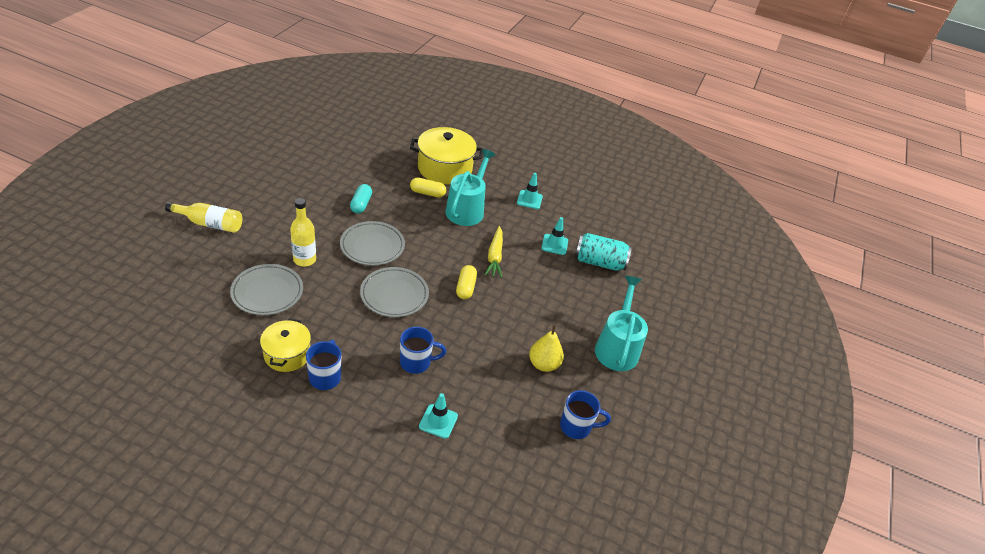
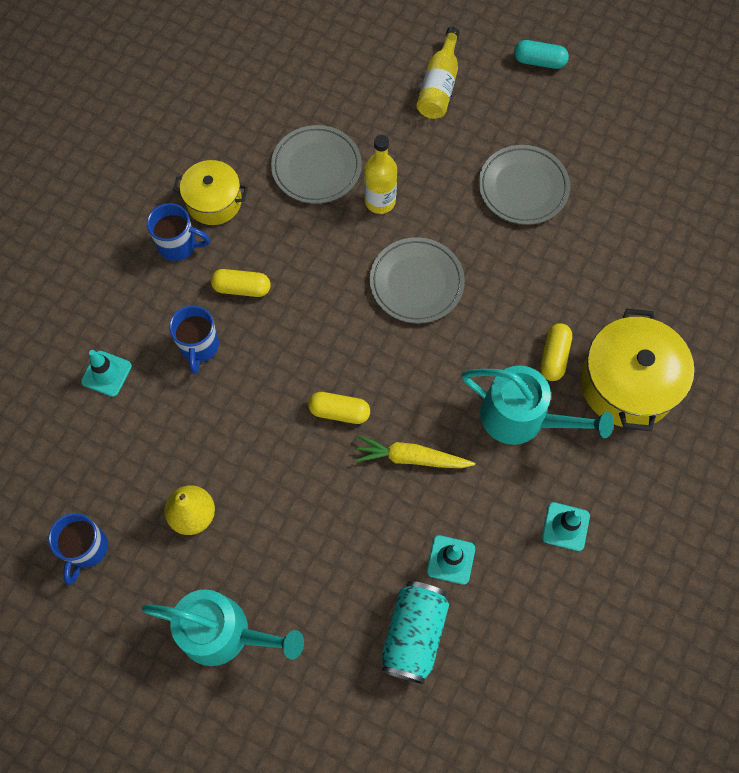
camera: 100 degrees right, 25 degrees up
turquoise capsule [350,184,372,213] -> turquoise capsule moved to [514,40,569,69]
grey plate [360,267,429,317] -> grey plate moved to [479,145,570,225]
none -> yellow capsule [211,269,270,297]

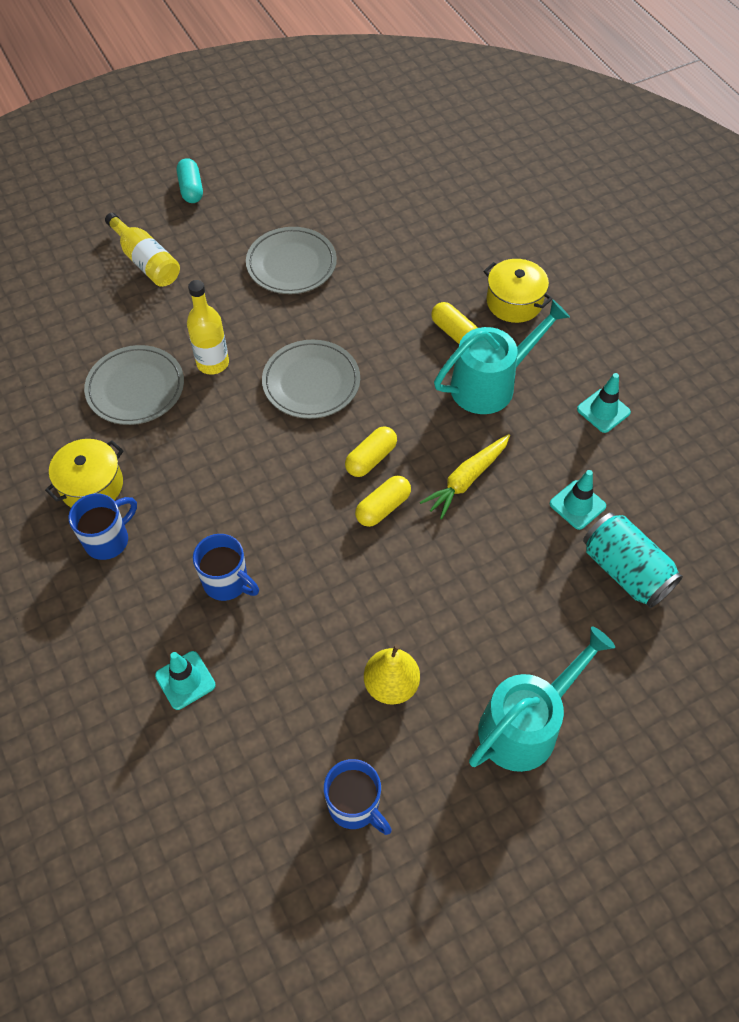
camera: 55 degrees left, 10 degrees down
yellow capsule [211,269,270,297] -> yellow capsule moved to [345,426,397,477]
turquoise capsule [514,40,569,69] -> turquoise capsule turned 60 degrees counterclockwise [177,158,203,203]
yellow pot [580,309,694,431] -> yellow pot [484,259,553,323], size x0.62

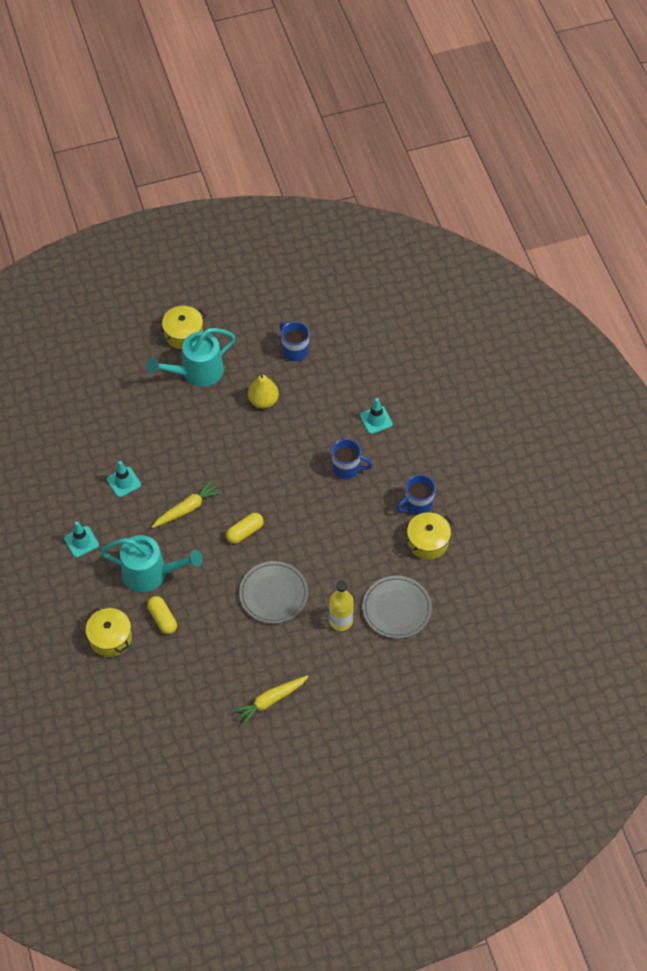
camera: 170 degrees left, 0 degrees up
yellow bottle [105,213,180,287] -> none
turquoise capsule [177,158,203,203] -> none
blue mug [193,534,259,601] -> blue mug turned 150 degrees clockwise [332,439,373,479]
grey plate [246,227,337,294] -> yellow carrot [232,675,309,726]
yellow capsule [355,476,411,527] -> none
turquoise watering can [434,299,570,414] -> turquoise watering can turned 150 degrees counterclockwise [100,535,203,592]
turquoise can [583,512,683,608] -> none
none -> yellow pot [159,306,207,349]

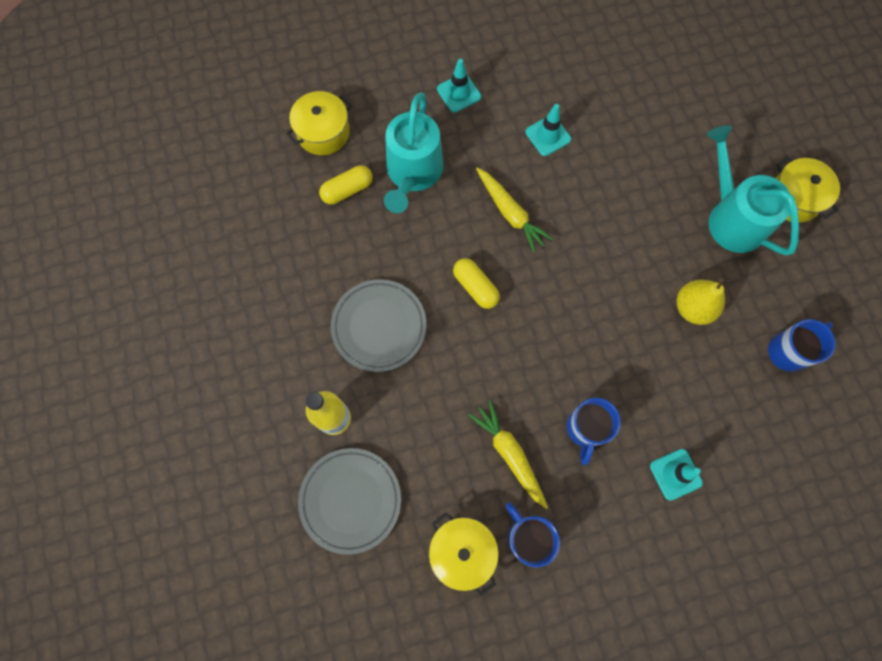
camera: 90 degrees right, 15 degrees up
yellow carrot [232,675,309,726] -> yellow carrot moved to [468,400,548,509]

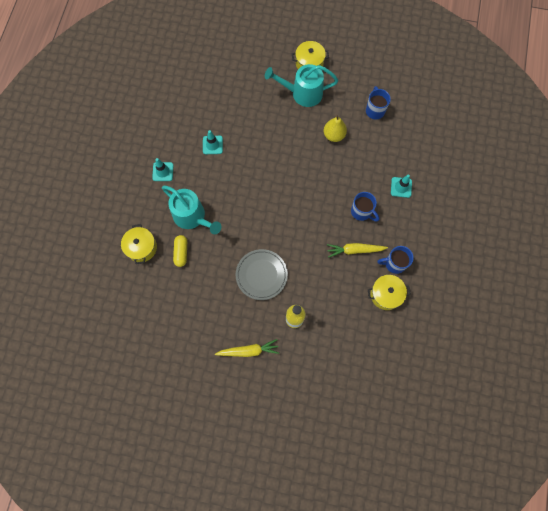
camera: 60 degrees left, 0 degrees up
grey plate [298,448,401,555] -> none
yellow capsule [453,258,500,309] -> none
yellow carrot [476,168,553,253] -> yellow carrot moved to [215,339,279,357]

